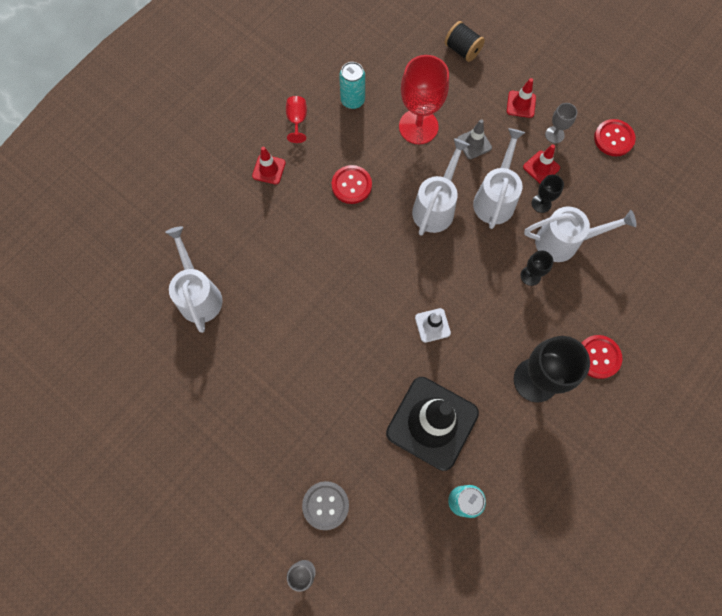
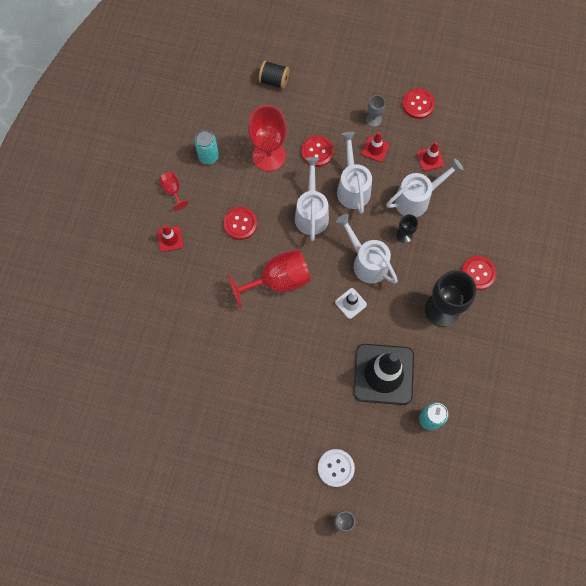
camera: 25 degrees left, 0 degrees up
white watering can [165,226,222,333] -> white watering can moved to [336,214,398,284]
grey button [302,481,349,530] -> white button [318,449,355,487]
grey traffic cone [457,119,492,159] -> red button [301,135,334,167]
red traffic cone [507,78,536,118] -> red traffic cone moved to [417,142,444,171]
black goblet [532,175,564,213] -> none
none -> red goblet [228,249,311,308]

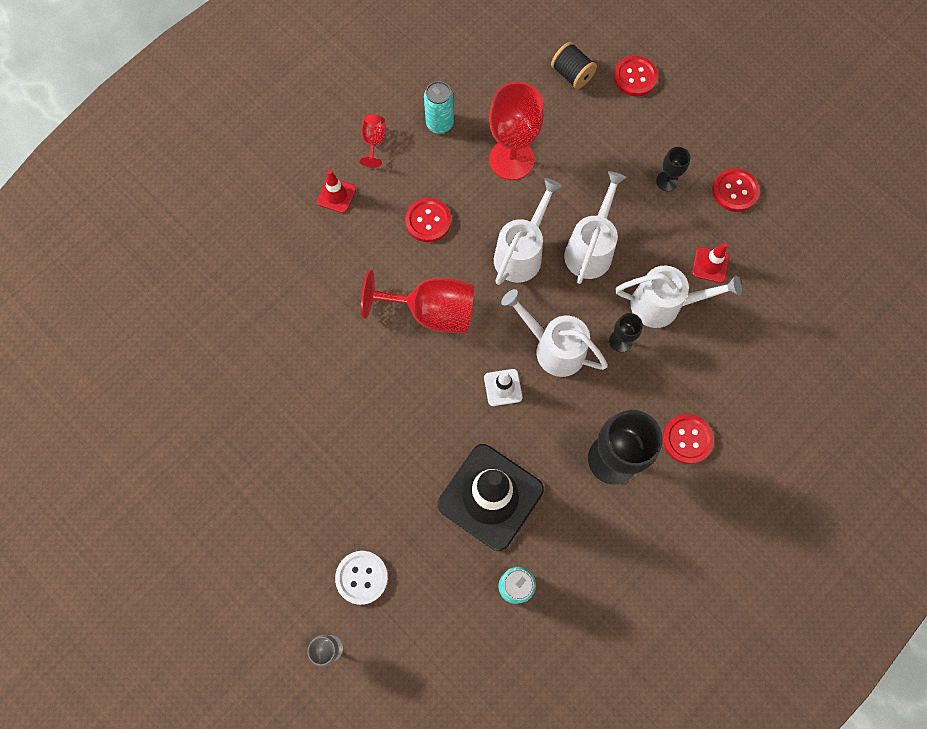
camera: 30 degrees right, 0 degrees up
red button [301,135,334,167] -> red button moved to [614,56,658,96]
white watering can [336,214,398,284] -> white watering can turned 45 degrees counterclockwise [501,289,608,377]
red traffic cone [362,132,389,162] -> none
grey goblet [366,95,386,127] -> black goblet [656,147,690,191]

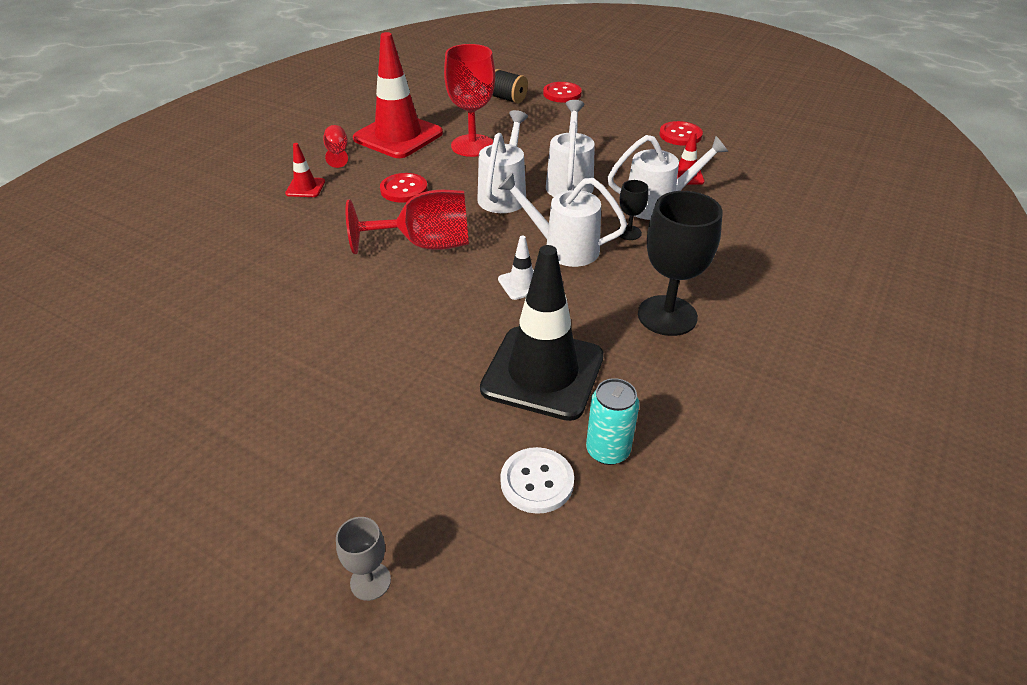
camera: 15 degrees left, 30 degrees down
white button [335,551,388,605] -> white button moved to [500,447,574,514]
turquoise can [424,81,454,134] -> red traffic cone [353,32,443,158]
black goblet [656,147,690,191] -> none
red button [663,414,714,464] -> none

